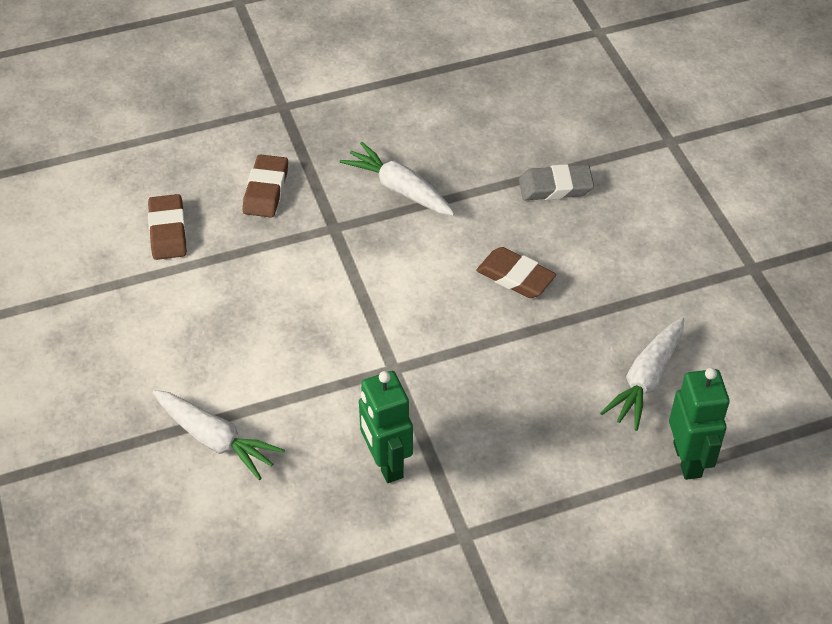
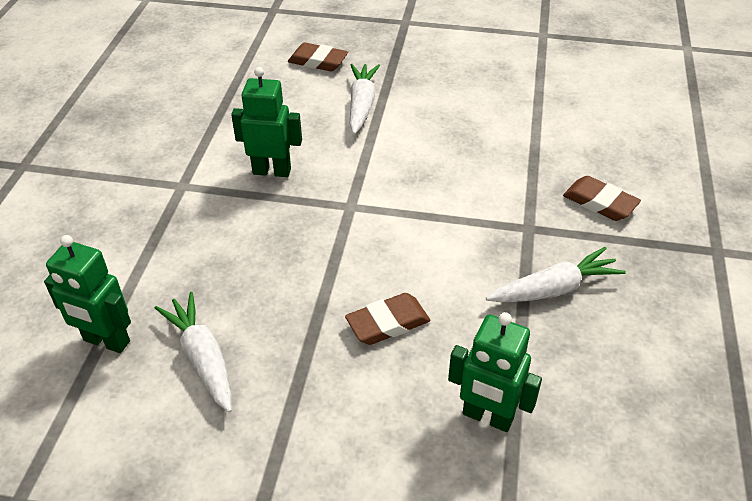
camera: 120 degrees right, 5 degrees down
brown eraser [148,194,187,260] -> brown eraser moved to [288,43,348,71]
white carrot [153,390,285,480] -> white carrot turned 120 degrees clockwise [350,64,380,134]
grey eraser [519,164,594,200] -> green robot [448,312,542,432]

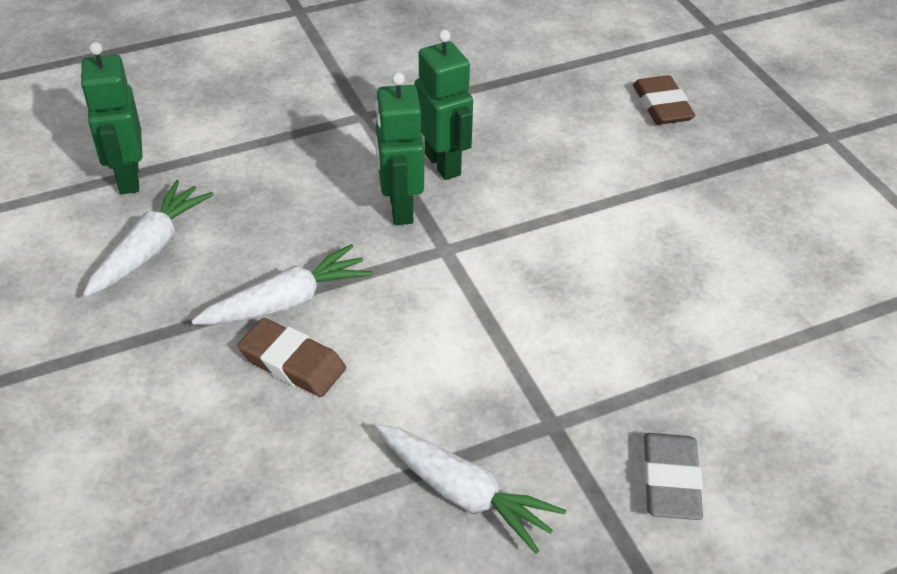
camera: 55 degrees right, 0 degrees up
white carrot [350,64,380,134] -> white carrot moved to [191,244,373,325]
green robot [448,312,542,432] -> green robot moved to [375,72,424,225]
brown eraser [563,176,641,221] -> grey eraser [643,433,703,520]

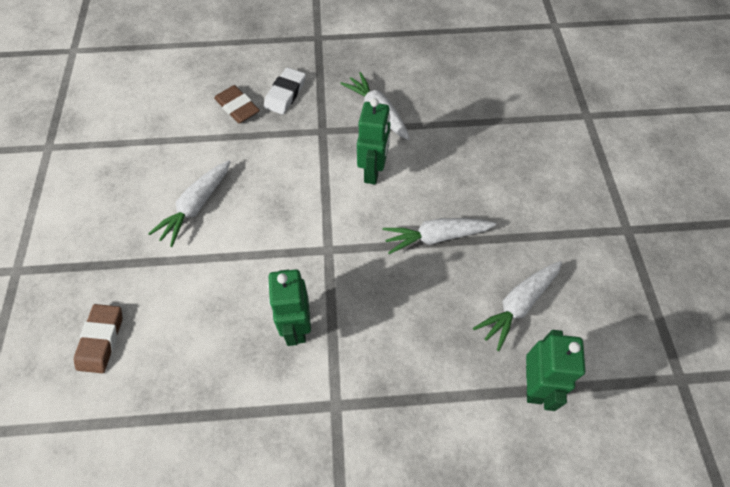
camera: 160 degrees left, 15 degrees up
brown eraser [238,318,346,397] -> brown eraser moved to [214,85,260,123]
green robot [375,72,424,225] -> green robot moved to [357,98,390,185]
grey eraser [643,433,703,520] -> white eraser [264,67,306,114]
none -> white carrot [148,160,230,247]

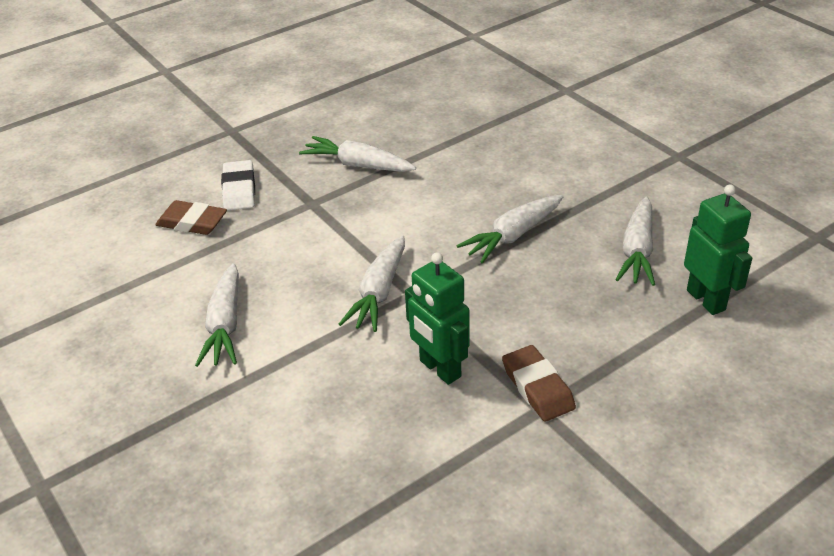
camera: 30 degrees left, 20 degrees down
brown eraser [74,304,122,373] -> brown eraser moved to [502,345,576,422]
green robot [357,98,390,185] -> none
none -> white carrot [339,235,405,332]

